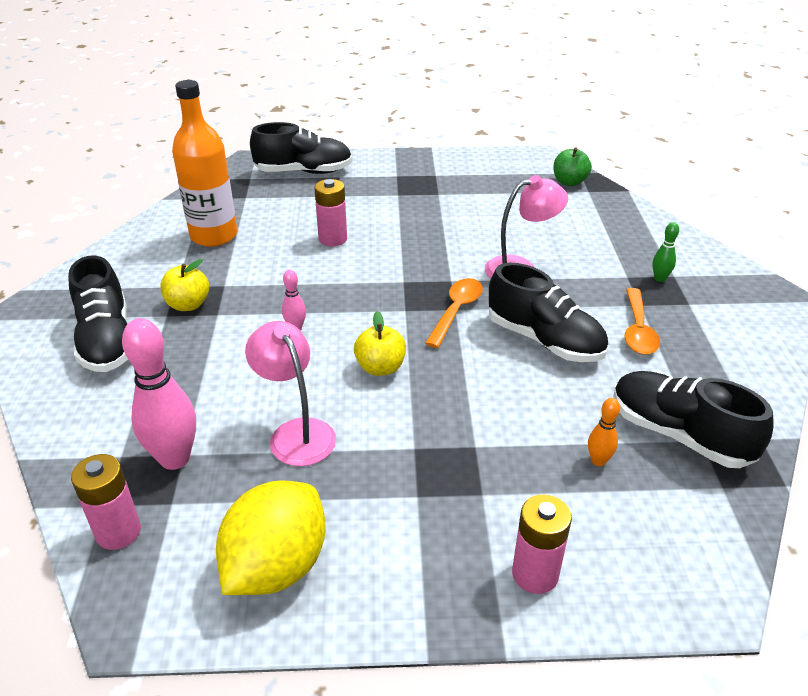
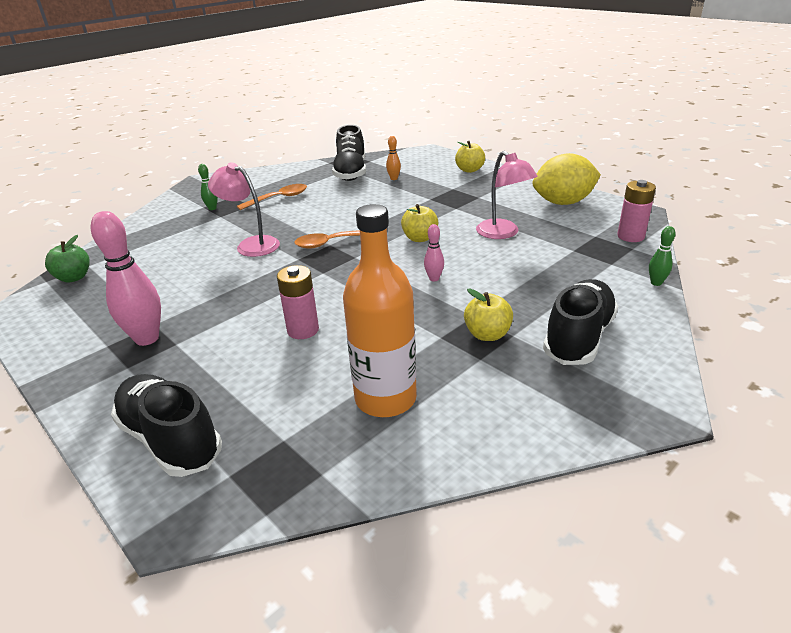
camera: 130 degrees left, 5 degrees down
pink bowling pin [122,318,196,470] -> pink bowling pin moved to [91,211,161,346]
pink lamp [245,321,336,466] -> pink lamp turned 45 degrees counterclockwise [476,151,538,239]
black shoe [489,263,608,362] -> none
pink battery [512,494,572,594] -> yellow apple [455,141,485,173]
none -> green bowling pin [649,226,676,286]

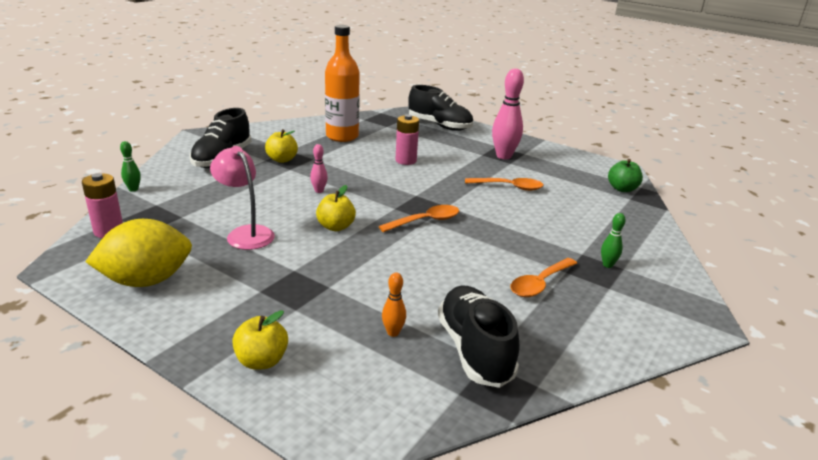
camera: 165 degrees right, 5 degrees down
pink lamp [208,162,280,257] -> none
none -> orange spoon [465,178,543,191]

